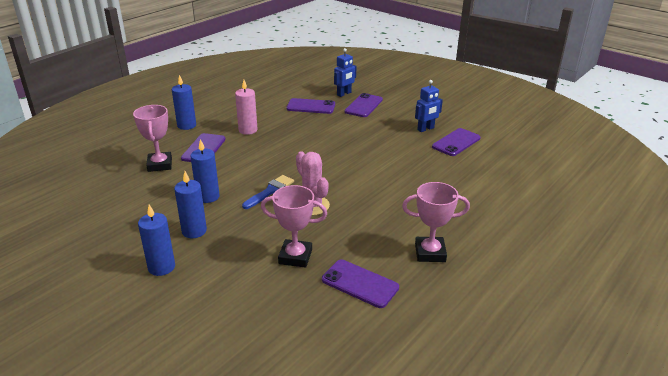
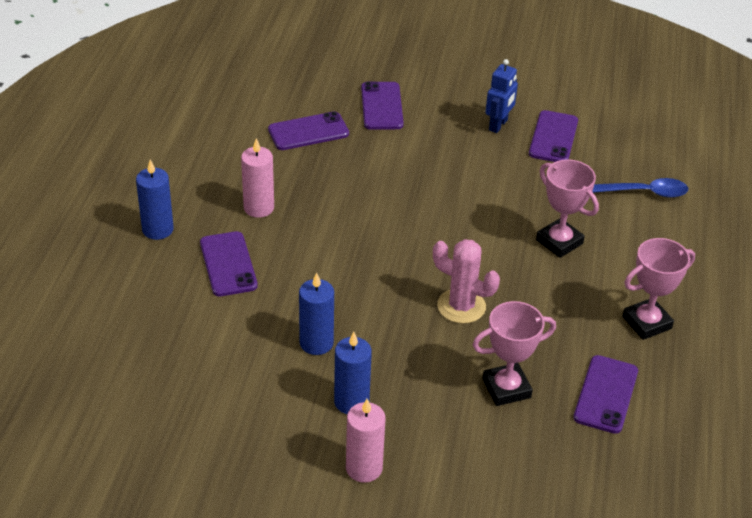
camera: 30 degrees left, 10 degrees up
pink trophy [133,105,172,172] -> pink trophy moved to [536,159,599,258]
blue candle [138,205,175,276] -> pink candle [346,399,385,483]
blue brush [242,175,294,209] -> none
purple phone [322,259,399,308] -> purple phone turned 75 degrees counterclockwise [573,355,638,434]
blue robot [334,48,357,97] -> none
none -> blue spoon [592,178,688,198]

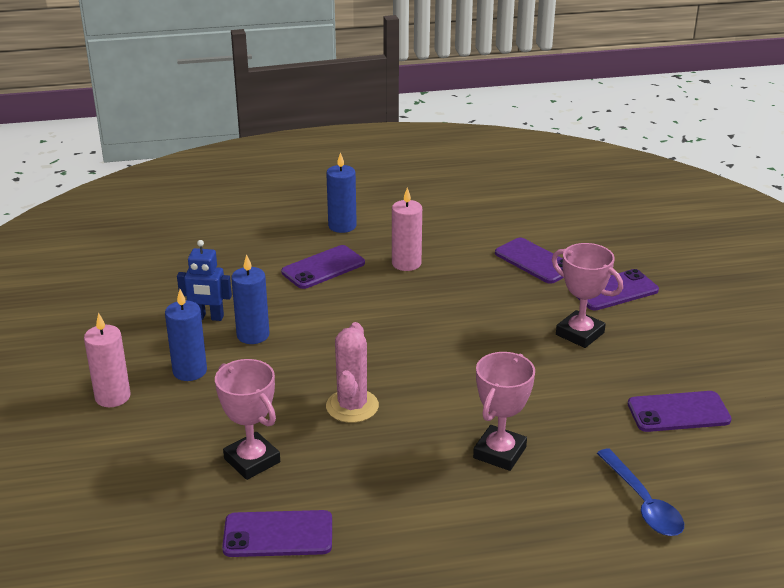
camera: 70 degrees right, 10 degrees down
blue robot [485,59,518,133] -> blue robot moved to [177,240,232,321]
pink trophy [622,238,695,340] -> pink trophy moved to [552,243,623,348]

